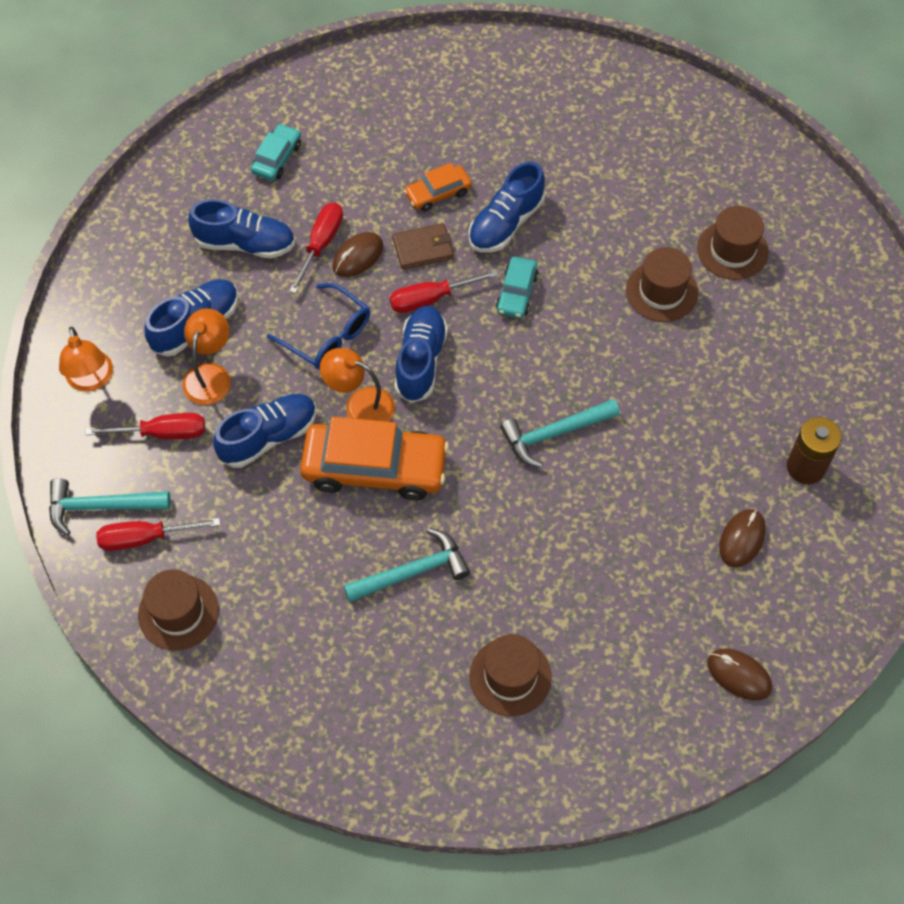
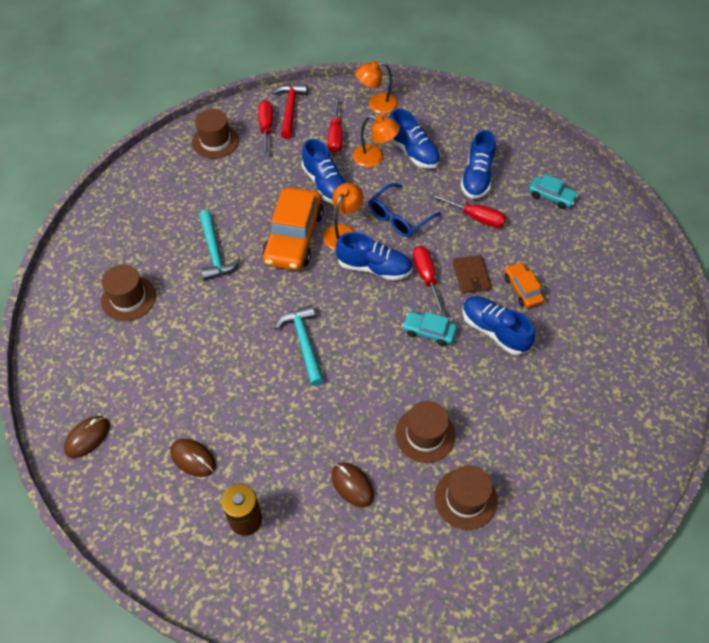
camera: 95 degrees right, 5 degrees down
turquoise hammer [49,478,171,536] -> red hammer [272,84,308,139]
brown mouse [332,232,383,277] -> brown mouse moved to [332,462,374,507]

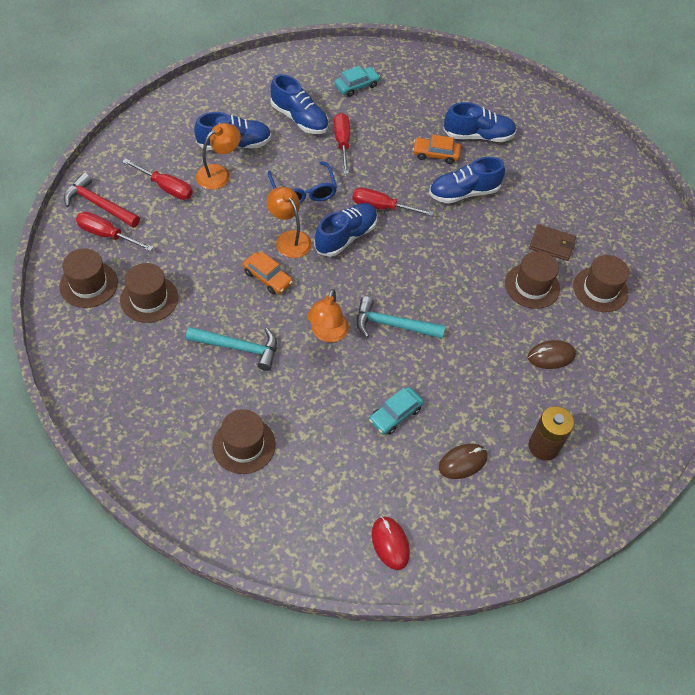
camera: 65 degrees left, 0 degrees up
brown mouse [64,416,110,458] -> red mouse [372,516,410,570]
orange car [262,187,324,270] -> orange car [242,252,293,294], size x0.51
blue shoe [302,139,346,204] -> blue shoe moved to [443,102,517,142]
orange lamp [355,61,398,114] -> orange lamp moved to [307,289,349,342]
turquoise car [402,312,457,346] -> turquoise car moved to [369,387,424,435]
red screwdriver [431,193,506,228] -> red screwdriver turned 60 degrees counterclockwise [334,113,350,174]
brown wallet [453,255,491,294] -> brown wallet moved to [529,224,576,261]
none -> brown hat [120,263,178,323]

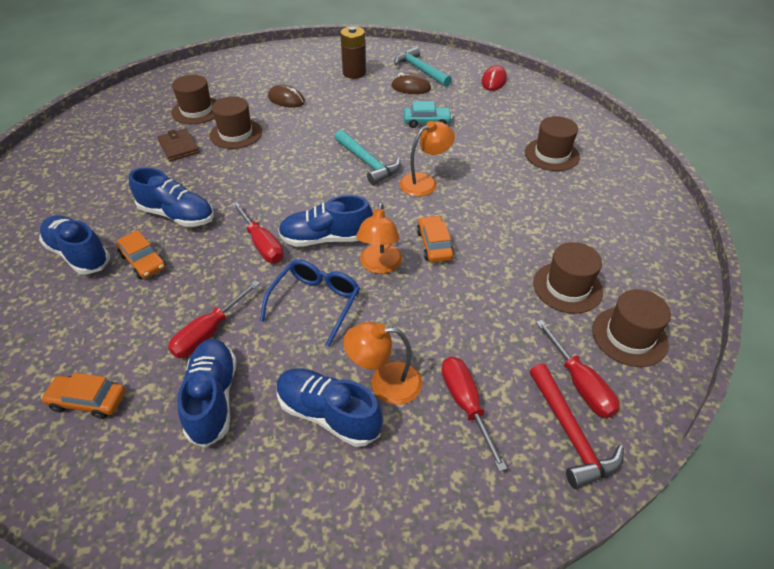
camera: 135 degrees left, 10 degrees down
turquoise hammer [186,327,277,371] -> turquoise hammer moved to [394,47,452,87]
turquoise car [334,66,380,97] -> orange car [41,373,126,419]

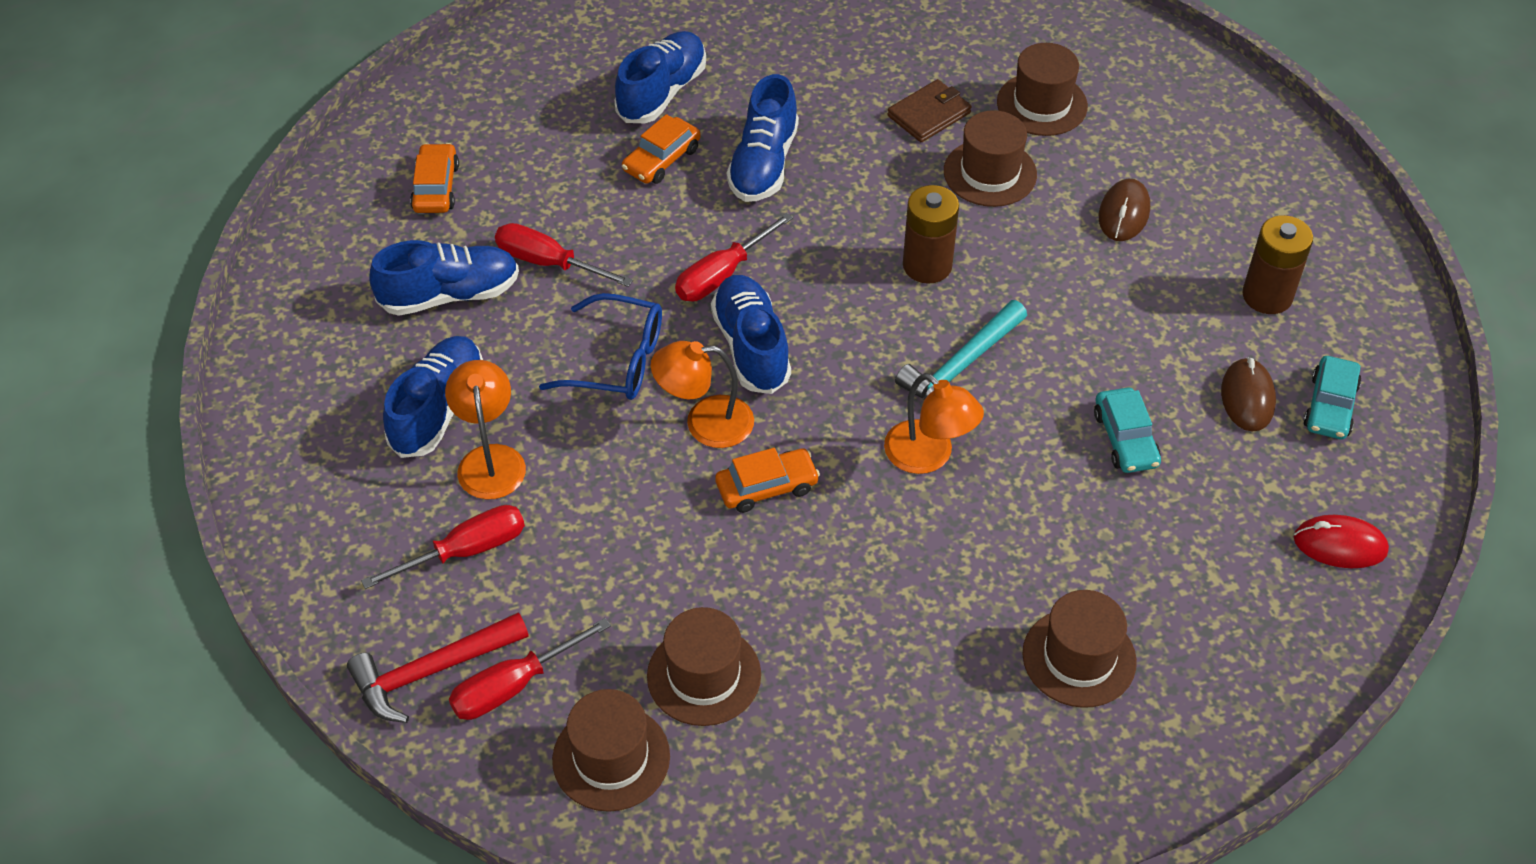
camera: 80 degrees right, 5 degrees up
turquoise hammer [394,47,452,87] -> turquoise car [1303,356,1362,440]
none -> brown battery [903,185,959,284]

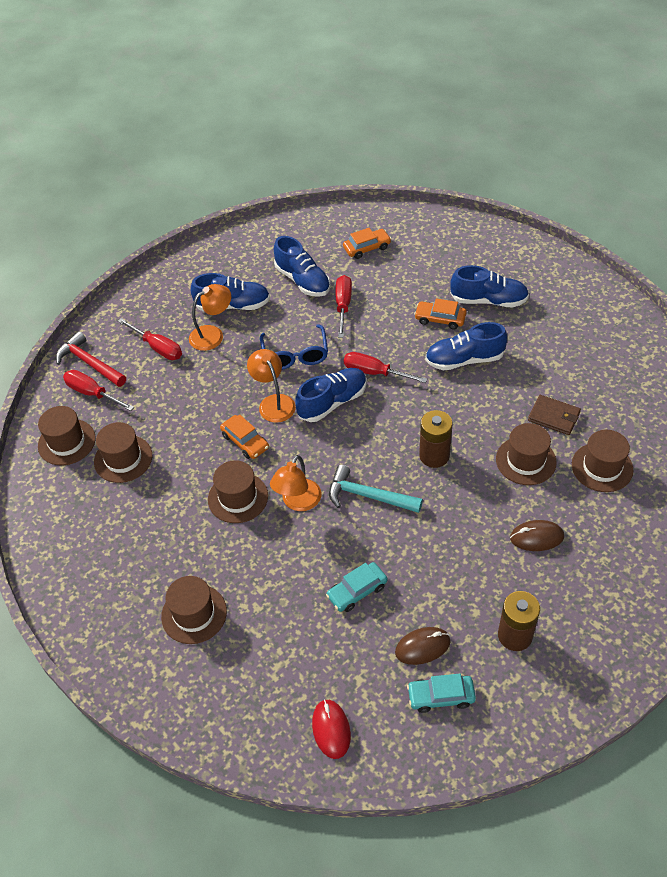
camera: 70 degrees right, 0 degrees up
none -> brown hat [208,460,268,523]

